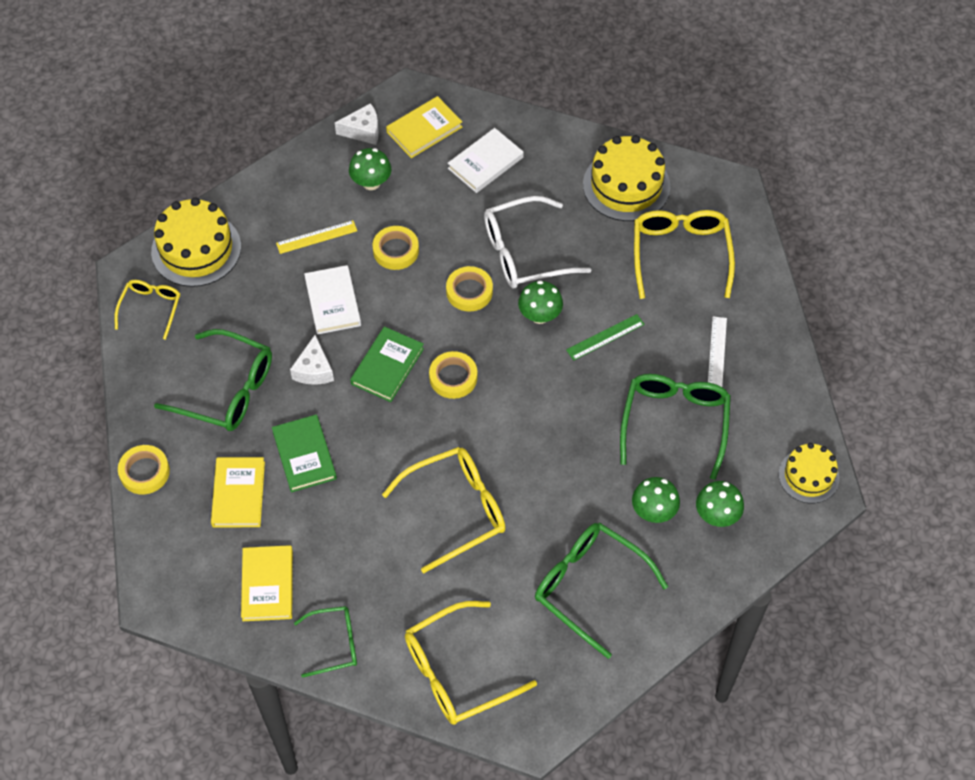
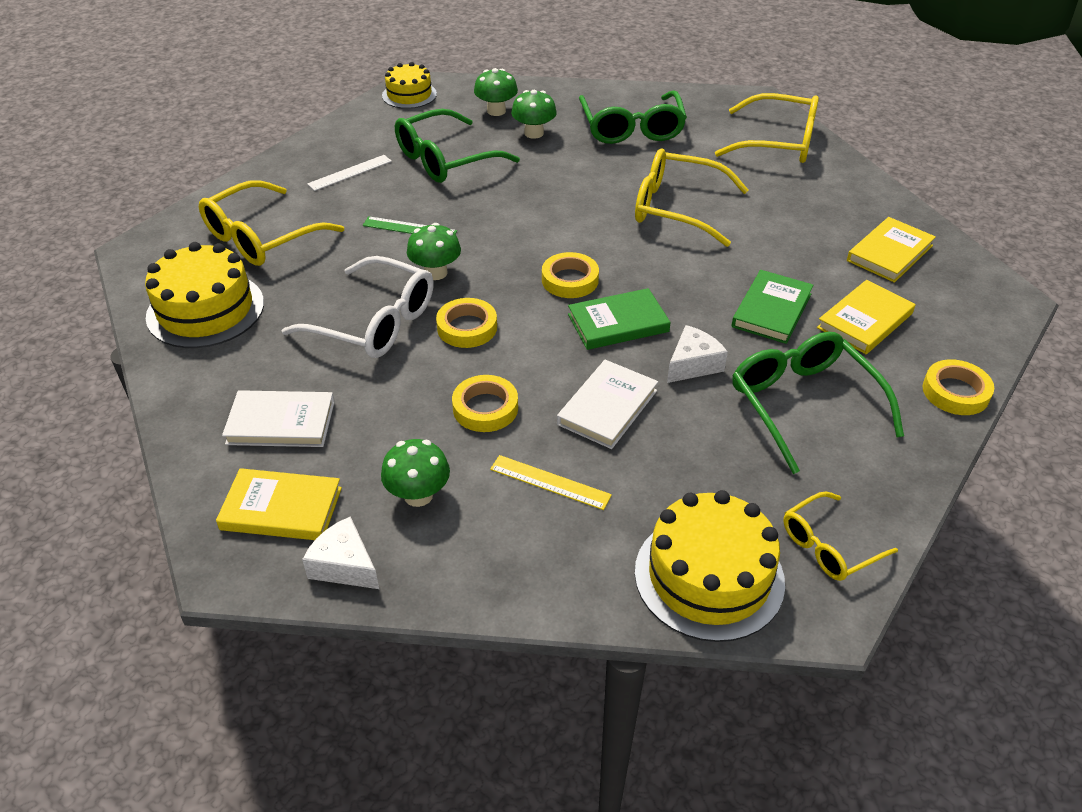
camera: 135 degrees left, 15 degrees down
green glasses [294,606,357,678] -> none

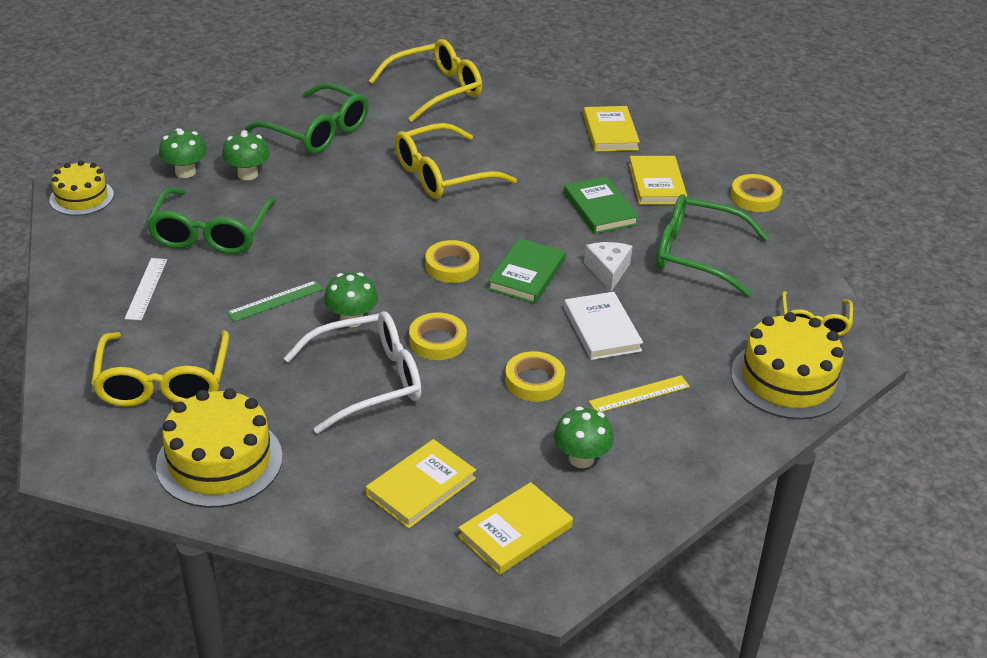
camera: 50 degrees left, 5 degrees down
white book [222,390,334,447] -> yellow book [366,439,476,529]
white cheese [302,516,379,589] -> none

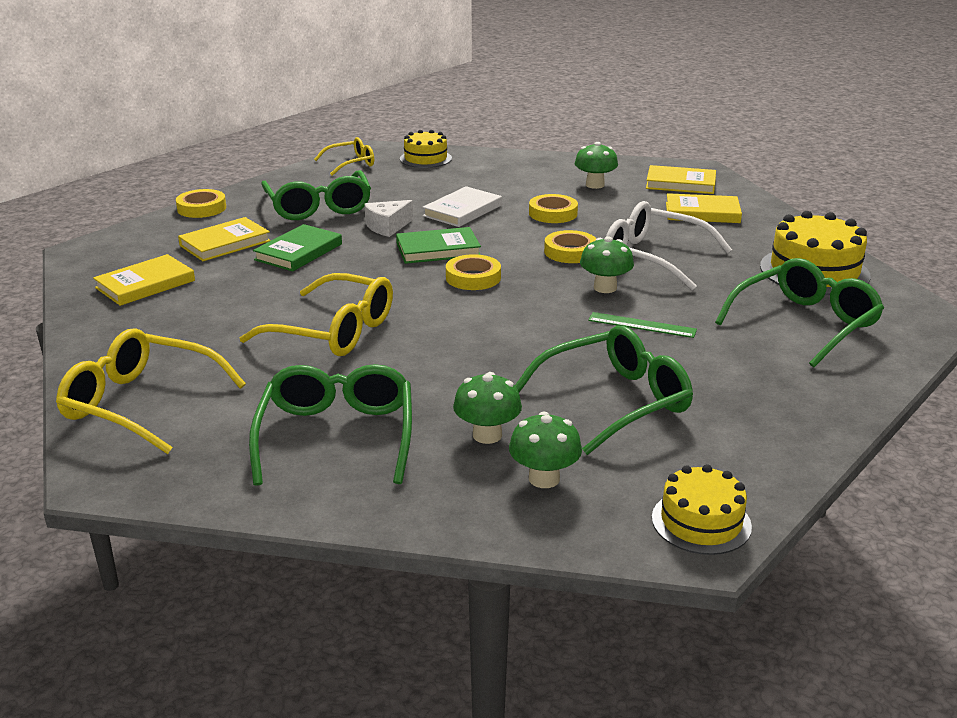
camera: 125 degrees left, 10 degrees down
yellow glasses [91,330,229,407] -> green glasses [715,258,884,367]
white ruler [124,258,167,321] -> none
yellow ruler [589,375,690,412] -> none
yellow cake [731,312,846,419] -> yellow cake [400,130,452,168], size x0.63

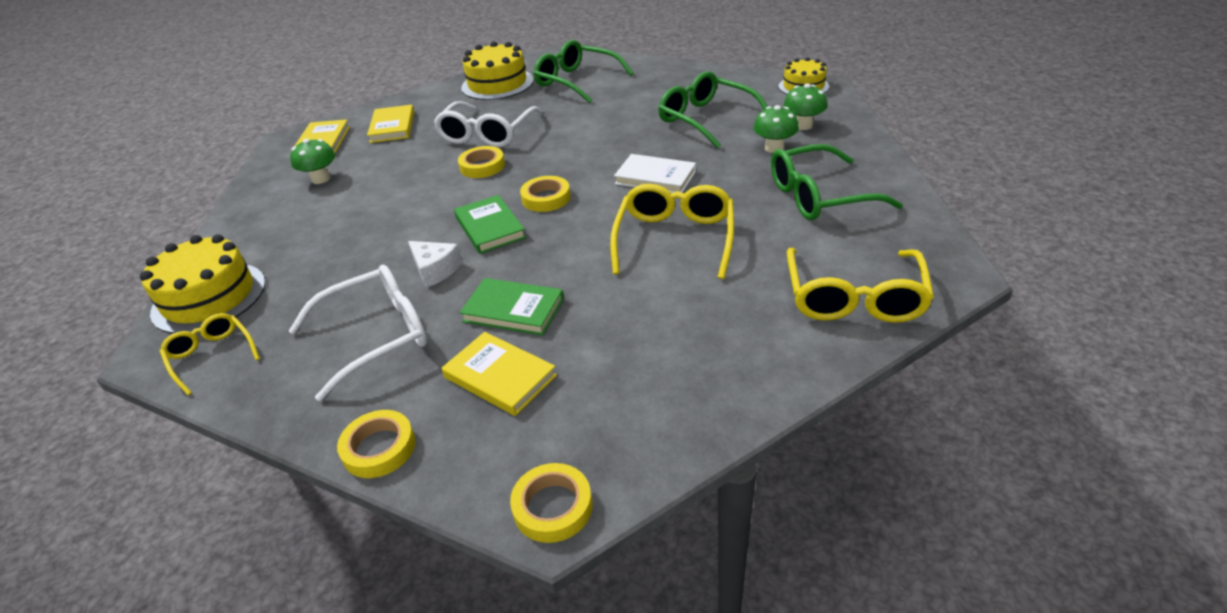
camera: 100 degrees left, 10 degrees up
yellow book [93,254,195,306] -> none
green glasses [261,170,371,220] -> white glasses [289,264,427,401]
yellow cake [400,130,452,168] -> yellow cake [140,234,266,334], size x1.60
white book [423,186,502,227] -> white book moved to [614,154,696,193]
yellow tape [529,194,578,223] -> yellow tape moved to [510,463,592,543]
green mushroom [580,236,634,293] -> none
green ruler [588,312,697,338] -> none

